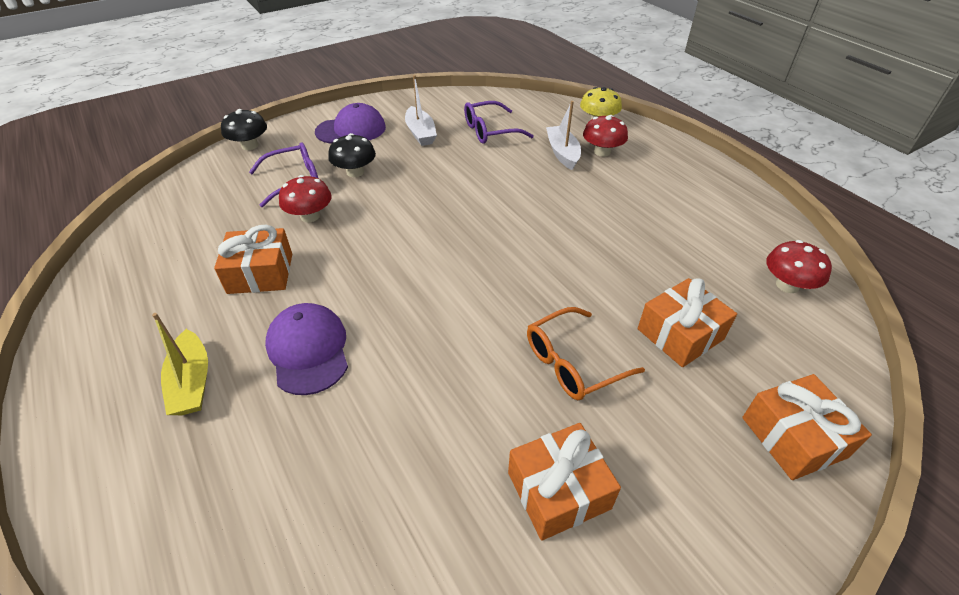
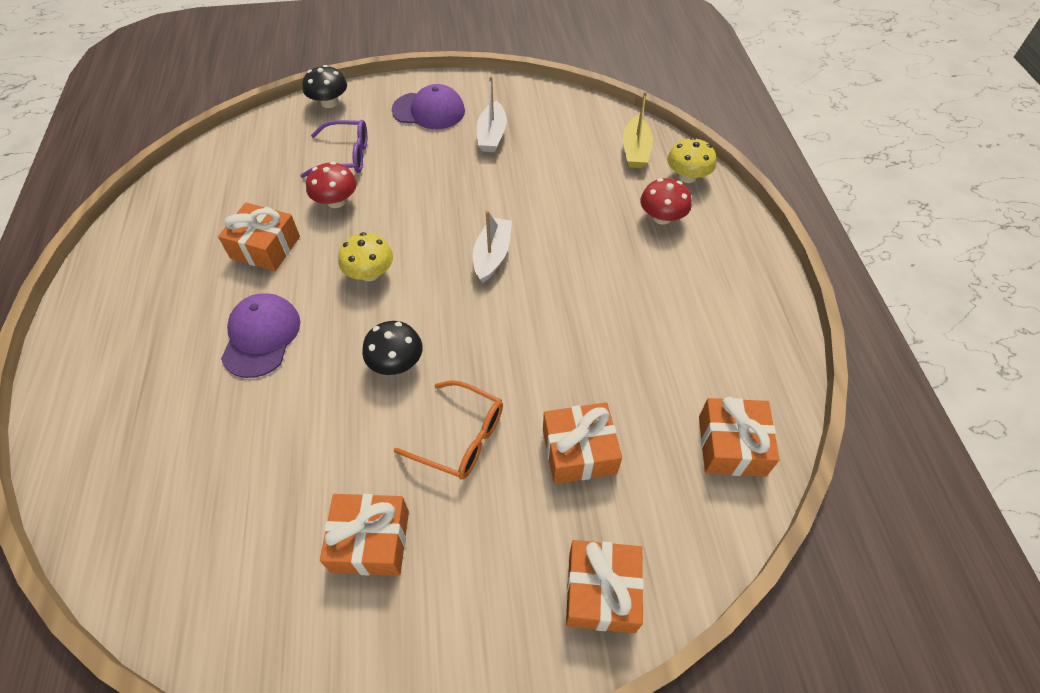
camera: 25 degrees right, 10 degrees up
yellow boat [152,313,208,415] -> yellow boat moved to [623,91,653,168]
black mushroom [328,133,376,177] -> black mushroom moved to [362,321,423,375]
purple glasses [464,101,534,144] -> none
orange glasses [527,307,645,400] -> orange glasses turned 150 degrees counterclockwise [394,380,503,479]
white boat [546,101,581,170] -> white boat moved to [473,210,512,283]
red mushroom [766,240,832,293] -> orange gift [699,397,779,477]
none -> yellow mushroom [338,232,393,281]

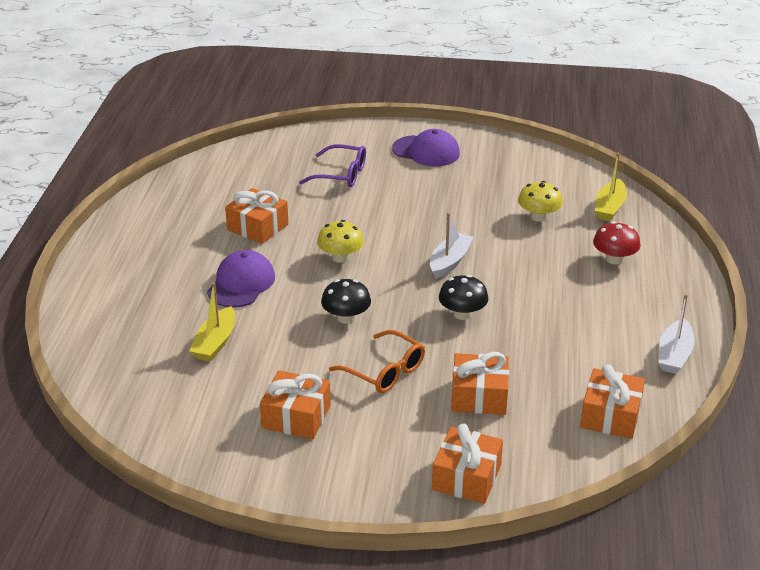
camera: 15 degrees right, 20 degrees down
black mushroom [303,65,347,108] -> black mushroom moved to [439,275,488,320]
red mushroom [306,162,357,208] -> none
white boat [477,76,507,152] -> white boat moved to [658,294,695,374]
yellow mushroom [667,137,716,183] -> yellow mushroom moved to [518,181,563,222]
none -> yellow boat [190,282,235,362]

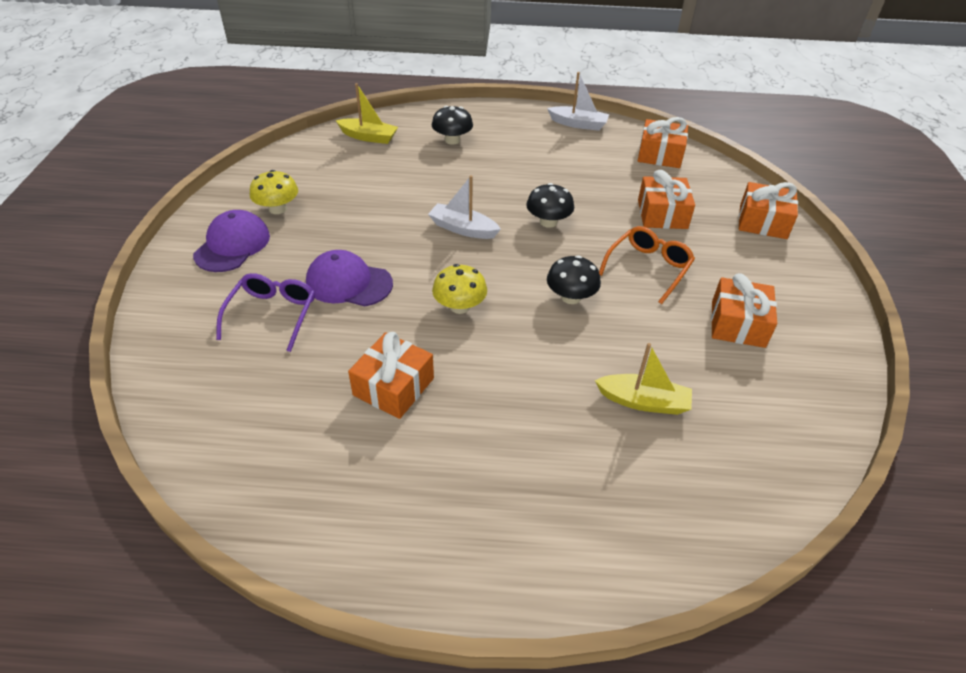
camera: 95 degrees left, 10 degrees up
purple cap [207,250,275,308] -> purple cap moved to [306,250,393,306]
yellow mushroom [518,181,563,222] -> yellow mushroom moved to [250,170,298,214]
red mushroom [593,221,640,265] -> black mushroom [432,106,473,145]

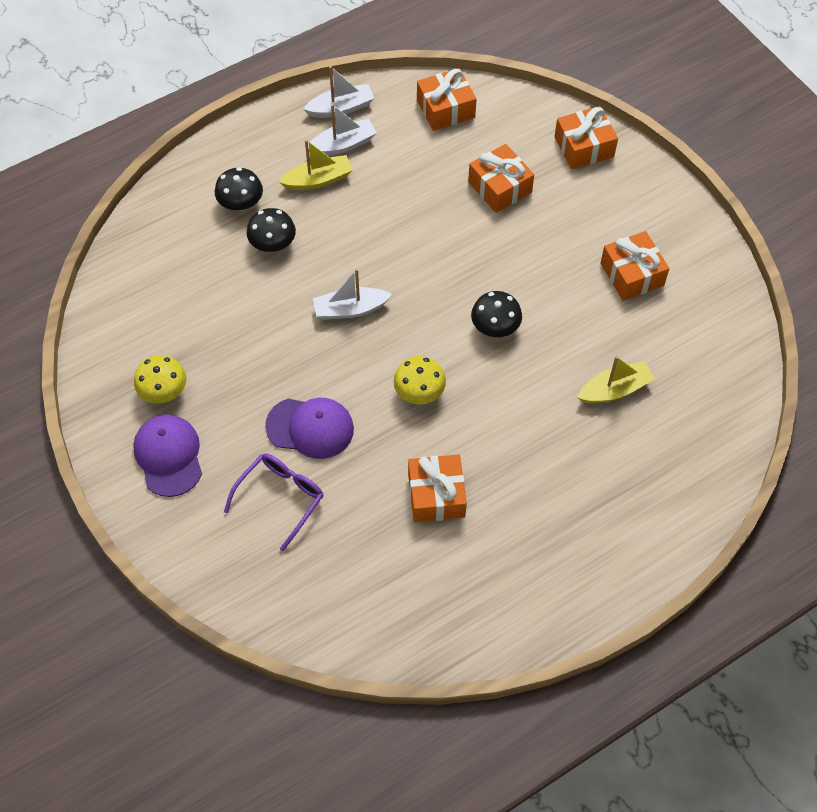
camera: 35 degrees left, 15 degrees up
purple glasses [216,273,315,352] -> purple glasses turned 60 degrees clockwise [224,454,323,551]
purple cap [306,250,393,306] -> purple cap turned 150 degrees counterclockwise [265,398,354,459]
yellow boat [336,83,398,144] -> yellow boat moved to [279,139,353,190]
black mushroom [526,183,574,228] -> black mushroom moved to [247,208,296,252]
orange glasses [599,226,695,304] -> none
none -> white boat [305,104,377,156]

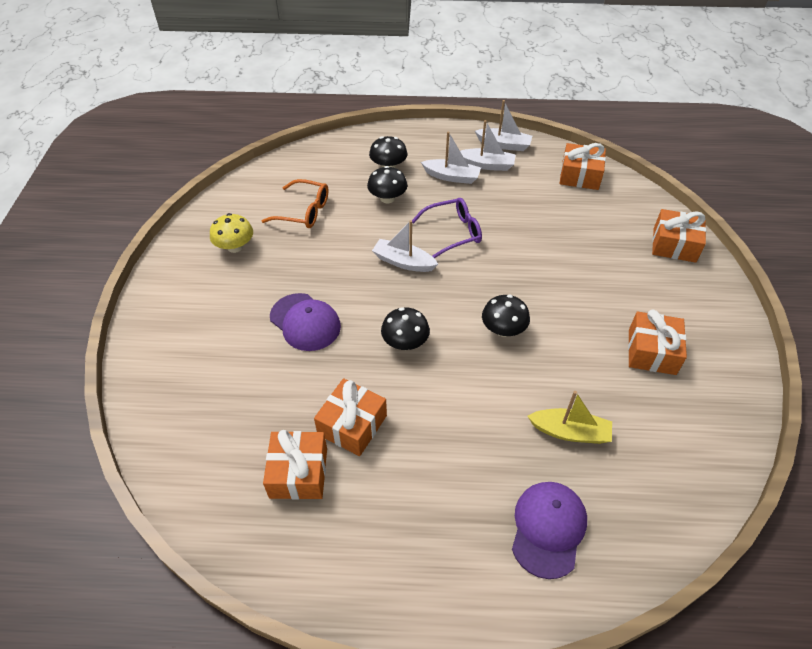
camera: 35 degrees right, 10 degrees down
purple cap [133,414,202,497] -> purple cap moved to [512,482,587,579]
purple glasses [224,454,323,551] -> purple glasses moved to [412,198,482,258]
yellow boat [279,139,353,190] -> white boat [421,131,481,184]
yellow mushroom [393,356,446,404] -> black mushroom [381,307,430,350]
orange gift [468,144,534,213] -> orange gift moved to [263,430,327,500]
none -> orange glasses [262,179,329,228]

